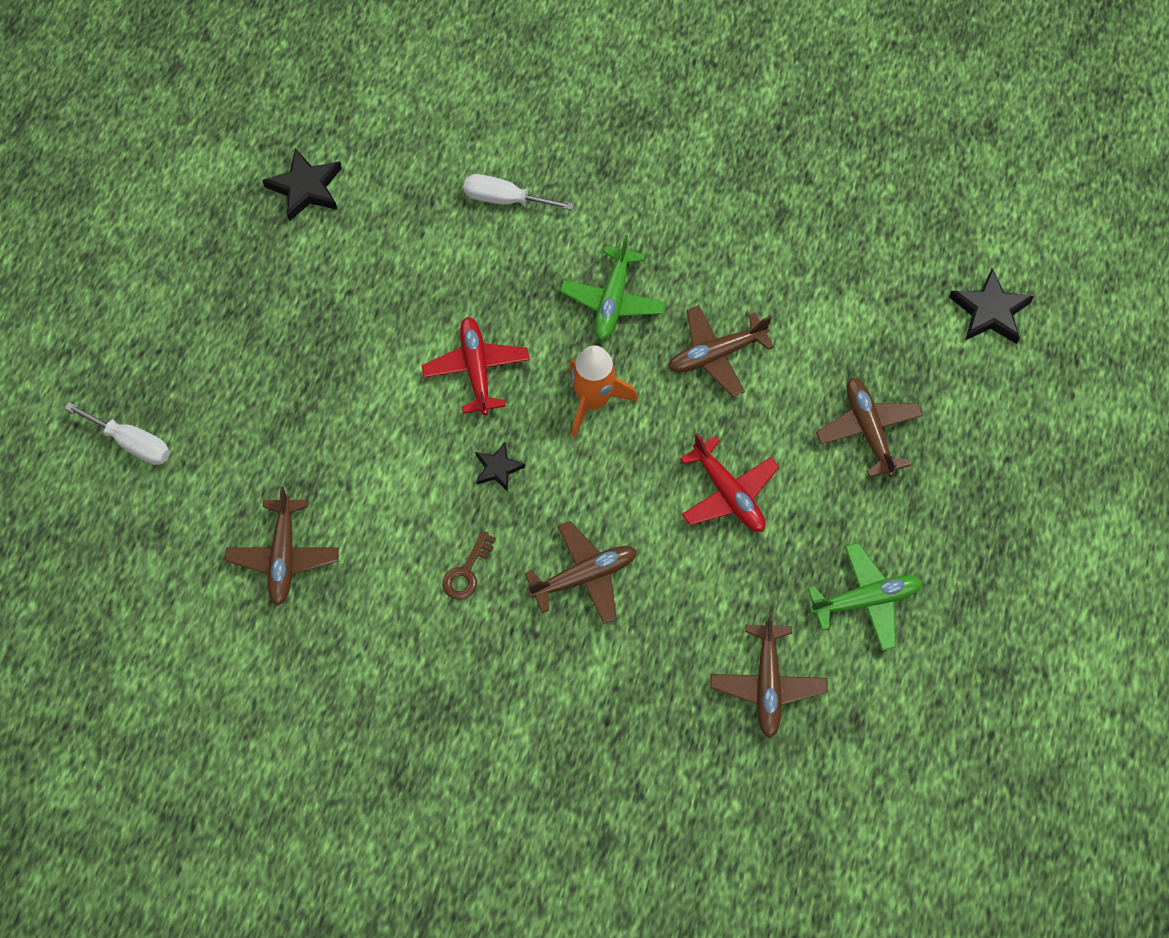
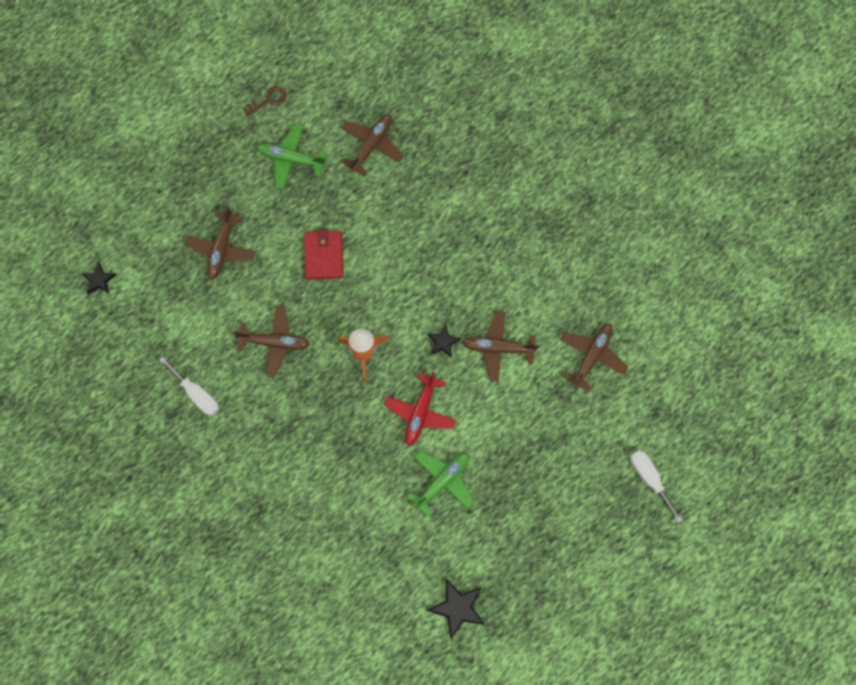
camera: 150 degrees left, 10 degrees up
brown key [442,531,496,600] -> brown key moved to [243,86,287,117]
white screwdriver [463,174,574,210] -> white screwdriver moved to [159,356,219,416]
brown plane [524,521,637,624] -> brown plane moved to [462,311,539,382]
green plane [560,235,665,340] -> green plane moved to [407,451,474,517]
red plane [680,433,779,532] -> red wallet [304,229,344,280]
black star [949,269,1034,344] -> black star [82,263,116,294], size x0.60

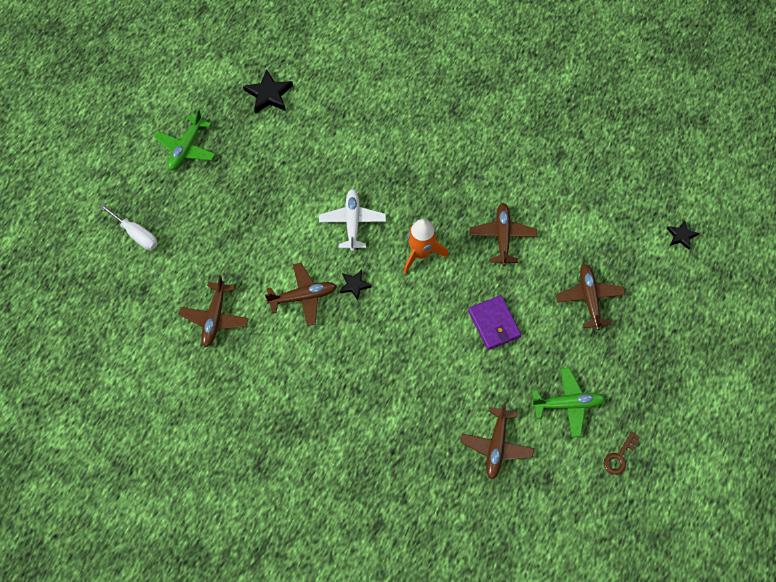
camera: 160 degrees right, 10 degrees down
white screwdriver [159,356,219,416] -> none
brown plane [233,306,310,376] -> brown plane turned 105 degrees clockwise [470,203,537,266]
red wallet [304,229,344,280] -> purple wallet [468,295,521,350]
red plane [384,372,456,446] -> white plane [319,189,386,251]
green plane [407,451,474,517] -> green plane moved to [154,109,215,170]

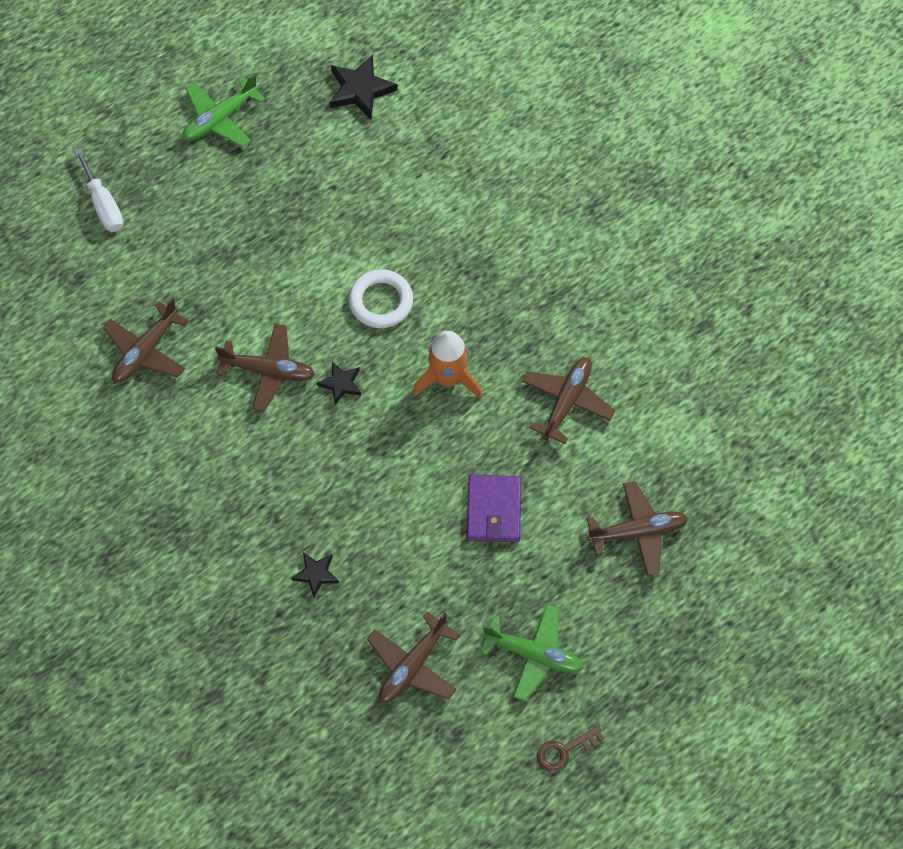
camera: 25 degrees right, 0 degrees up
white plane [319,189,386,251] -> white ring [349,269,413,328]
brown plane [556,264,626,330] -> brown plane turned 60 degrees clockwise [587,481,688,576]
black star [667,220,699,250] -> black star moved to [291,552,339,597]

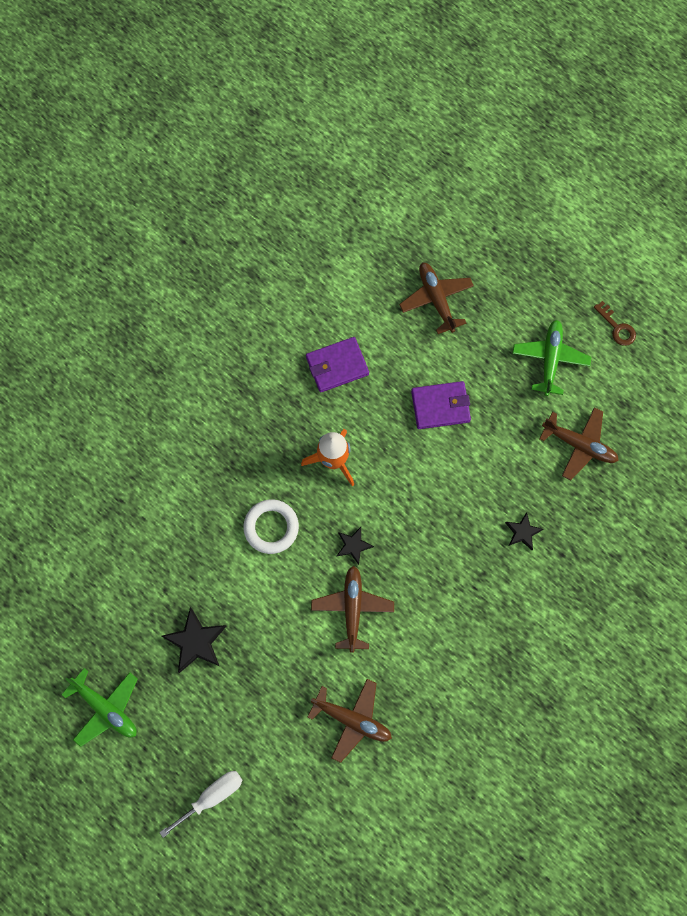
camera: 100 degrees left, 10 degrees up
black star [329,54,398,120] -> black star moved to [162,607,226,673]
brown plane [522,357,615,444] -> purple wallet [306,337,369,392]

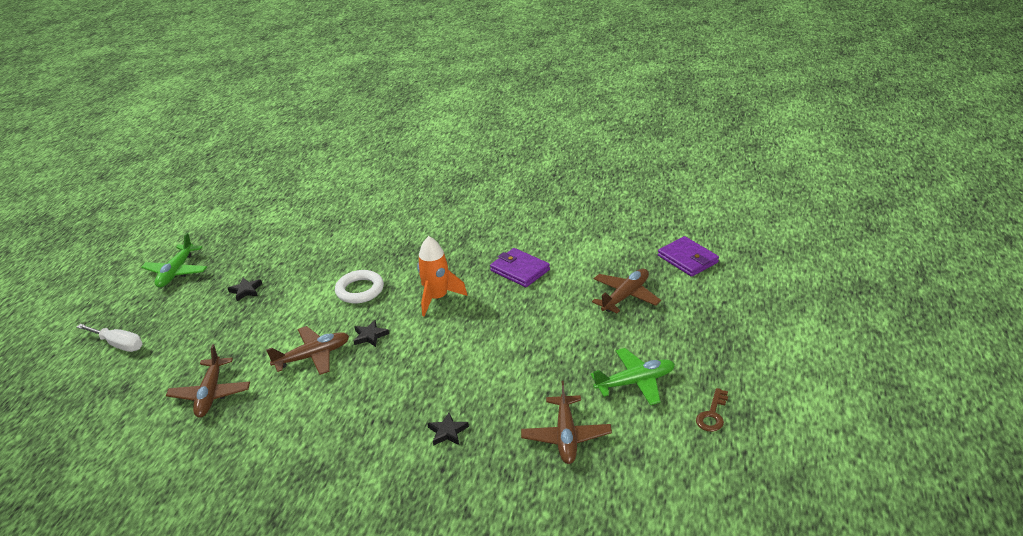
camera: 65 degrees right, 40 degrees down
black star [162,607,226,673] -> black star [228,277,262,301], size x0.60
purple wallet [411,381,471,429] -> purple wallet moved to [658,236,719,277]

